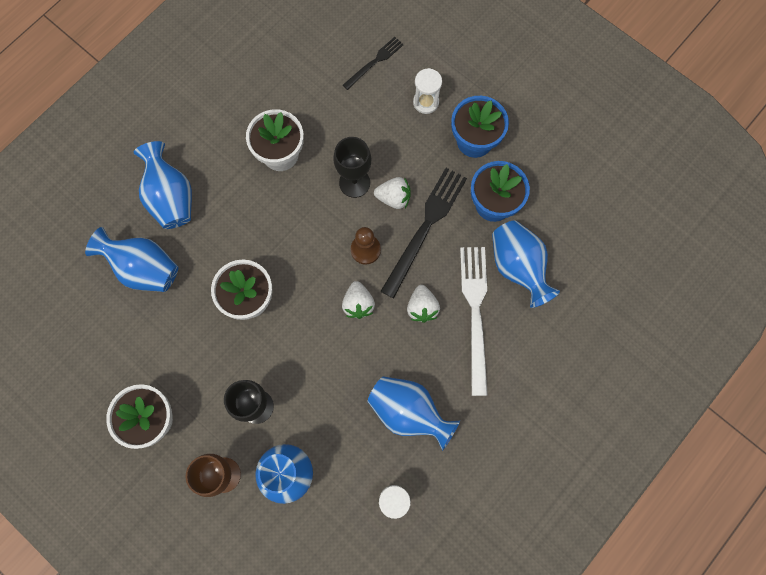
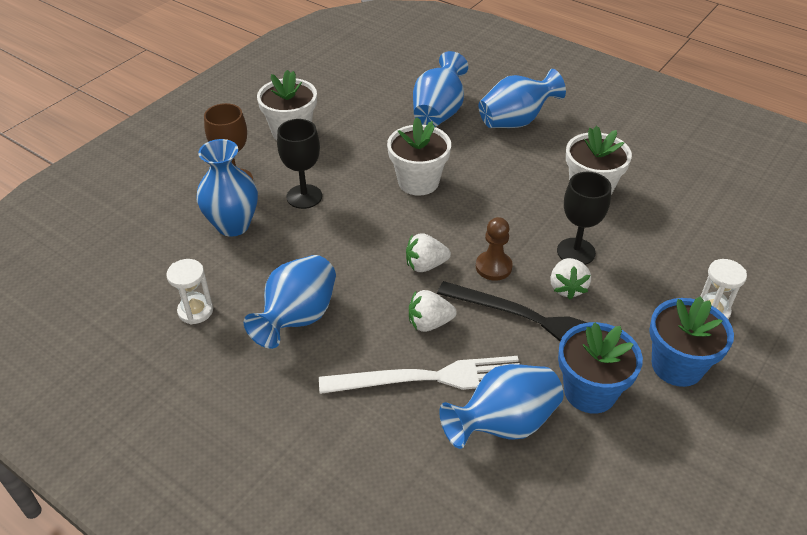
camera: 85 degrees right, 30 degrees down
black fork [343,37,404,90] -> none

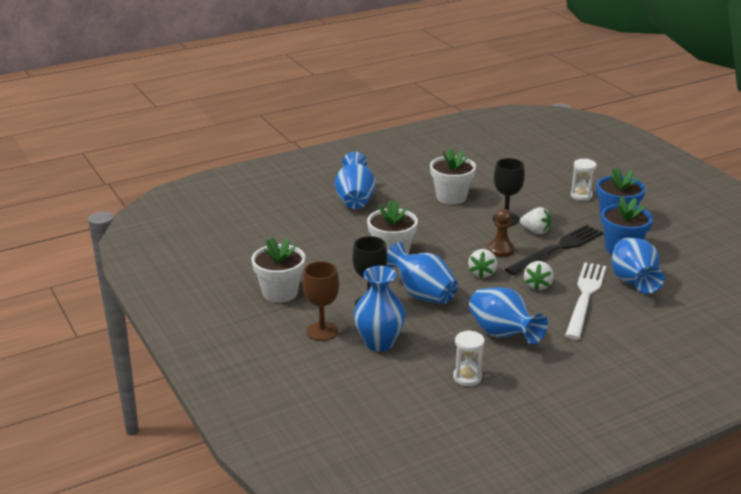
camera: 65 degrees left, 15 degrees down
blue vase [413,51,468,127] -> blue vase moved to [387,242,458,304]

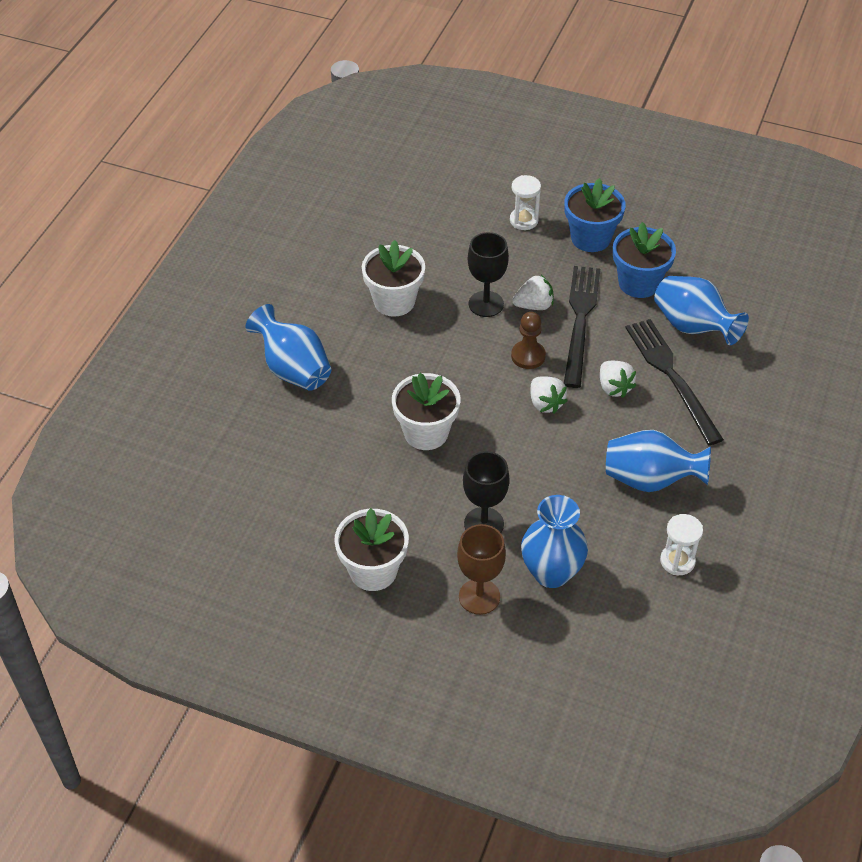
camera: 40 degrees left, 20 degrees up
blue vase [387,242,458,304] -> none
white fork [565,262,606,340] -> black fork [625,319,724,445]

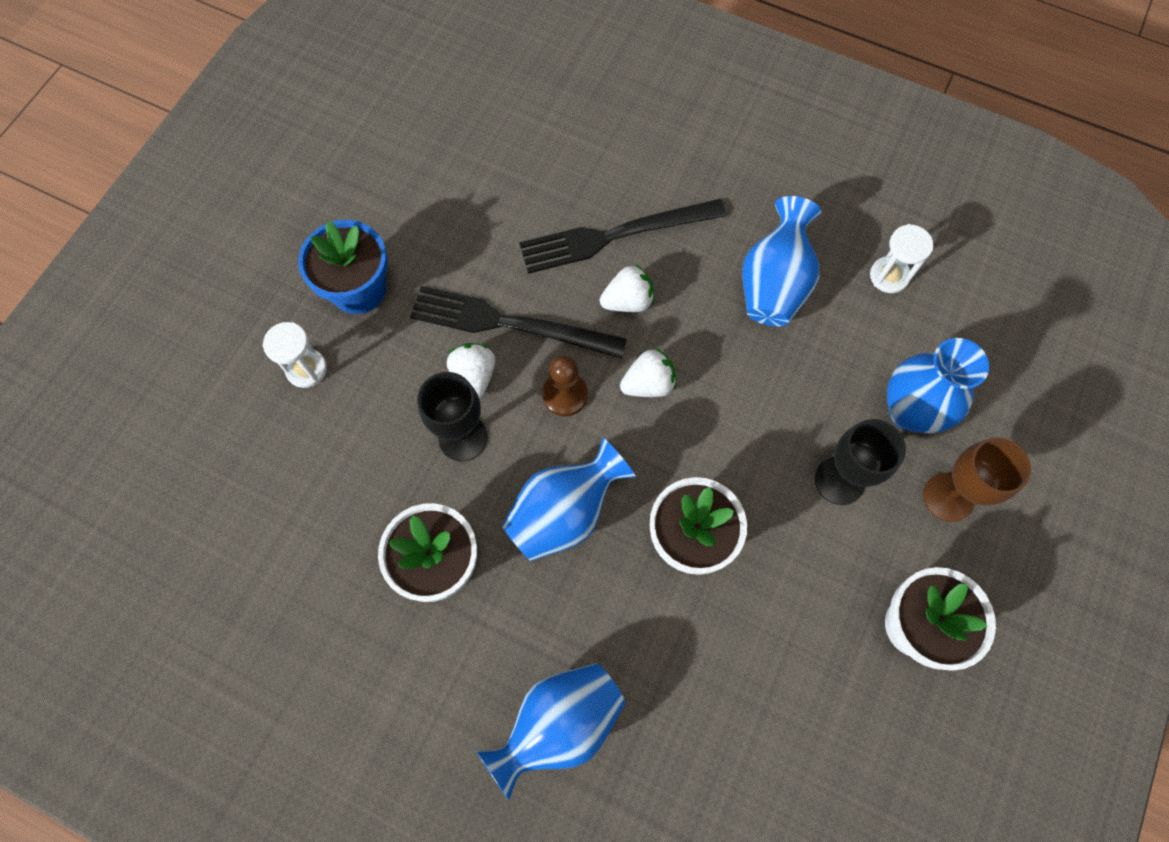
camera: 85 degrees left, 20 degrees up
blue flower pot [613,222,676,298] -> none
blue vase [654,276,749,345] -> blue vase moved to [501,438,636,561]

